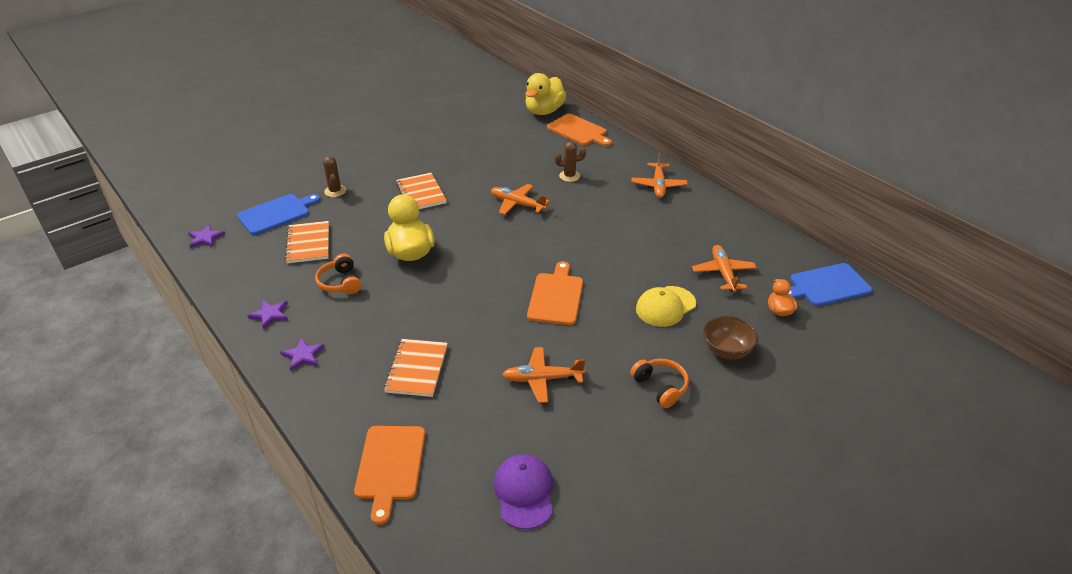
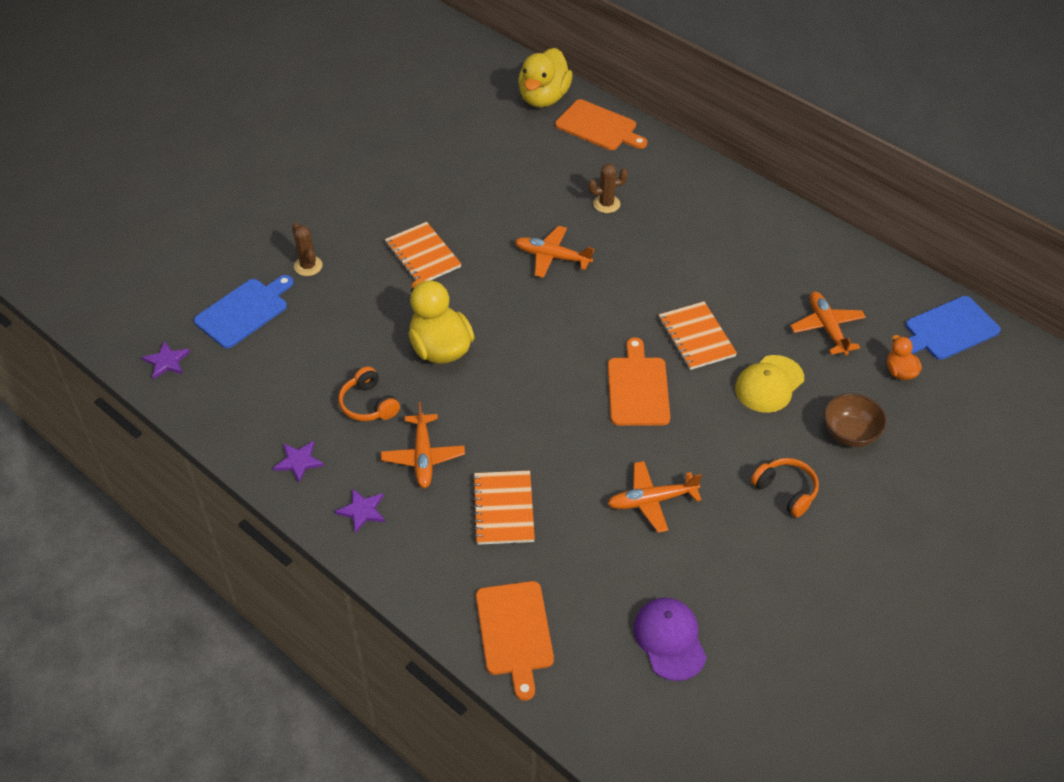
camera: 10 degrees left, 10 degrees up
orange notebook [285,221,329,263] -> orange notebook moved to [659,301,737,370]
orange plane [631,153,687,198] -> orange plane moved to [381,402,465,488]

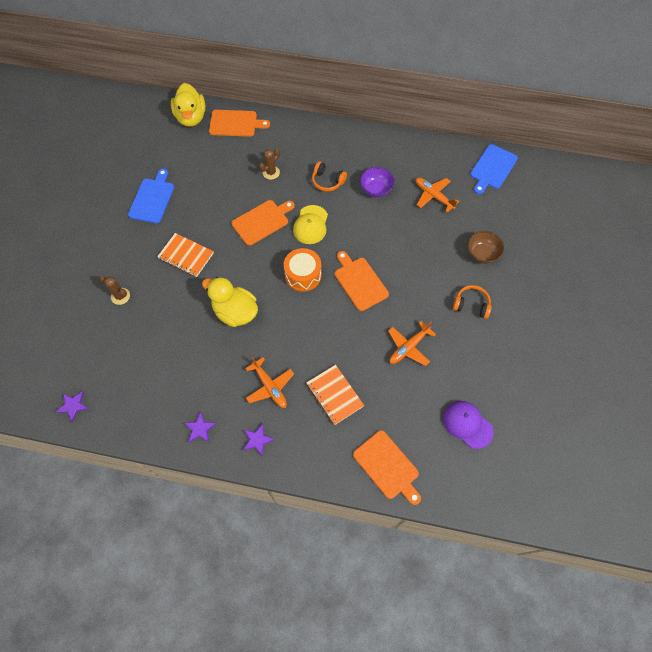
camera: 30 degrees left, 15 degrees up
blue cutting board [194,275,294,348] -> blue cutting board moved to [128,169,174,223]
orange headphones [338,366,400,421] -> orange headphones moved to [312,161,347,192]
orange plane [515,226,594,278] -> orange cutting board [231,200,295,246]
orange notebook [659,301,737,370] -> none
yellow cap [735,355,804,413] -> yellow cap moved to [293,205,328,244]
orange duck [887,335,922,380] -> none
none -> orange drum [284,248,322,292]
none -> purple bowl [360,167,395,198]

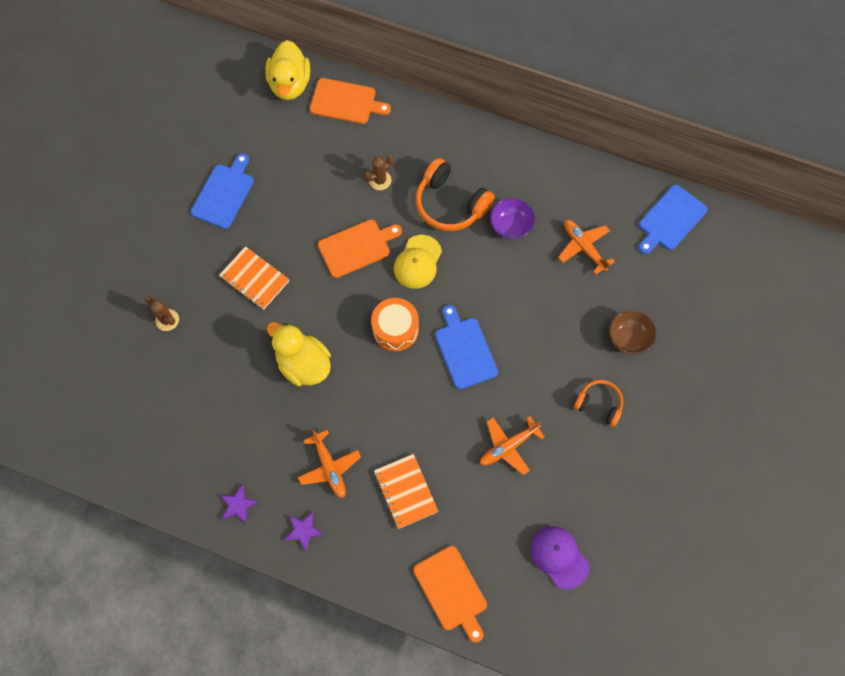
camera: 10 degrees right, 5 degrees up
purple star [56,391,89,422] -> none
orange headphones [312,161,347,192] -> orange headphones [416,158,495,231], size x1.69
orange cutting board [335,251,389,311] -> blue cutting board [435,305,498,389]

